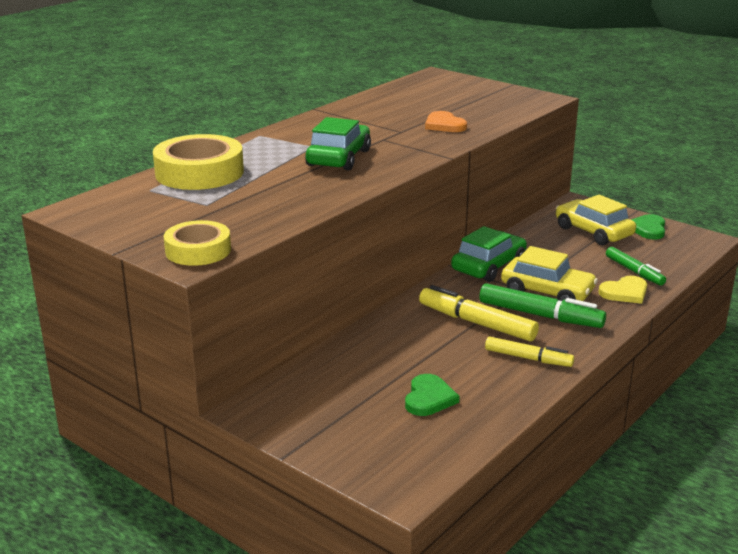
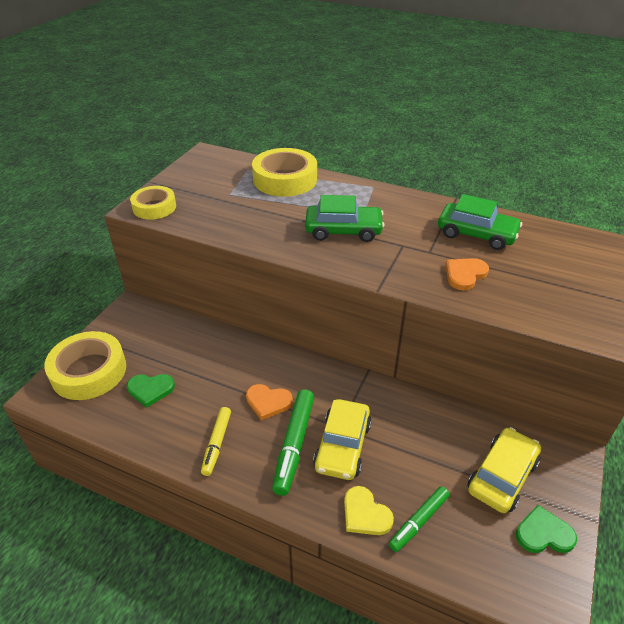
camera: 75 degrees right, 15 degrees up
yellow marker [419,285,539,341] -> orange heart [246,384,293,420]
green car [451,226,527,282] -> green car moved to [438,194,522,250]
none -> yellow tape [44,331,126,400]

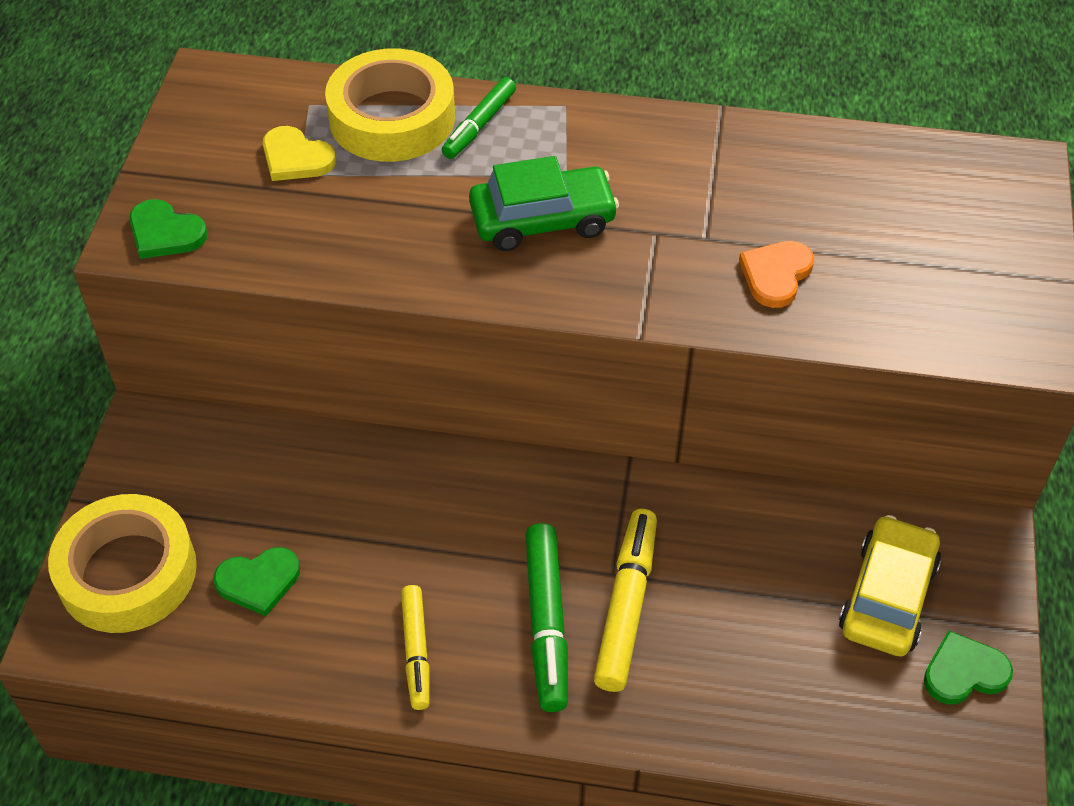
camera: 15 degrees left, 10 degrees up
yellow tape [130,186,176,219] -> green heart [129,199,208,259]
orange heart [246,384,293,420] -> none
yellow car [313,399,372,480] -> yellow marker [594,509,657,692]
yellow heart [344,486,394,535] -> yellow heart moved to [263,126,336,181]
green marker [389,486,450,552] -> green marker moved to [442,77,516,159]
green car [438,194,522,250] -> none

